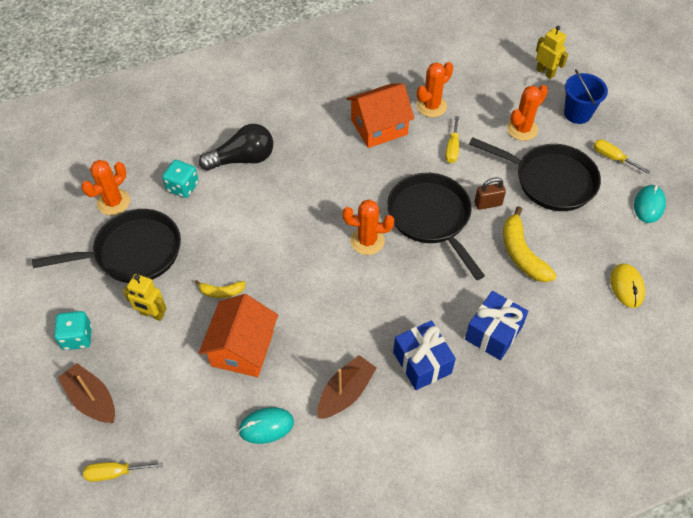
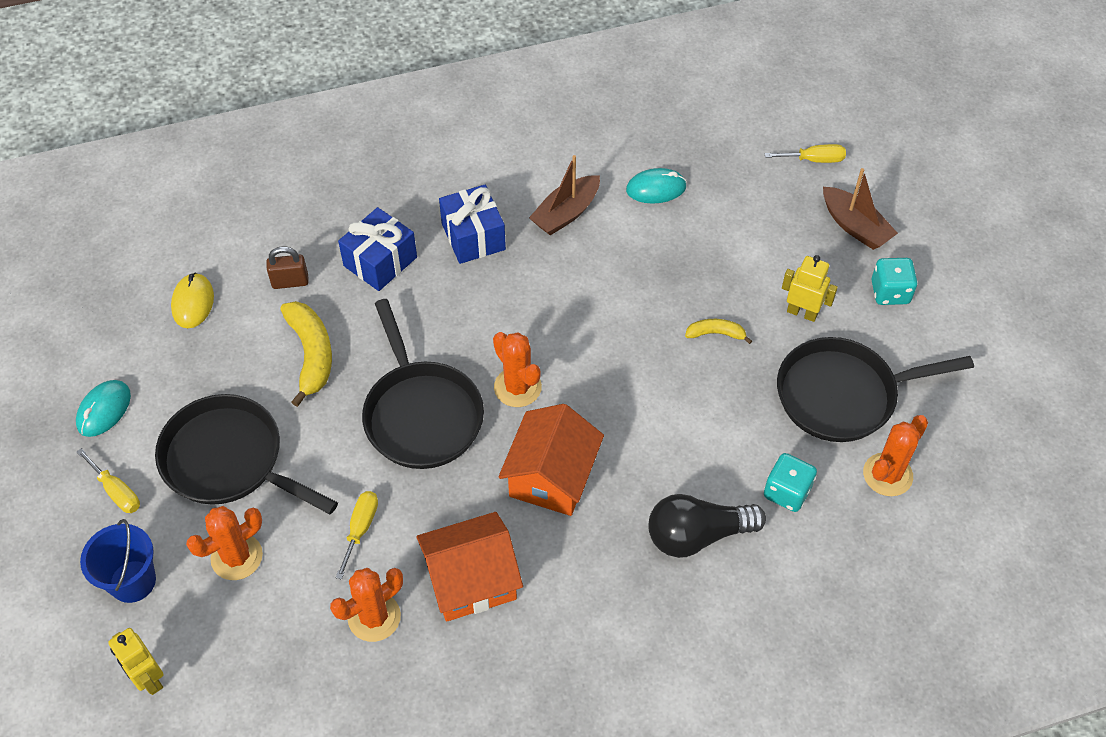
camera: 175 degrees left, 0 degrees up
orange house [199,294,278,377] -> orange house moved to [498,404,604,516]
orange cactus [342,199,394,255] -> orange cactus turned 45 degrees clockwise [493,332,542,407]
brown padlock [474,177,506,210] -> brown padlock moved to [266,246,309,289]

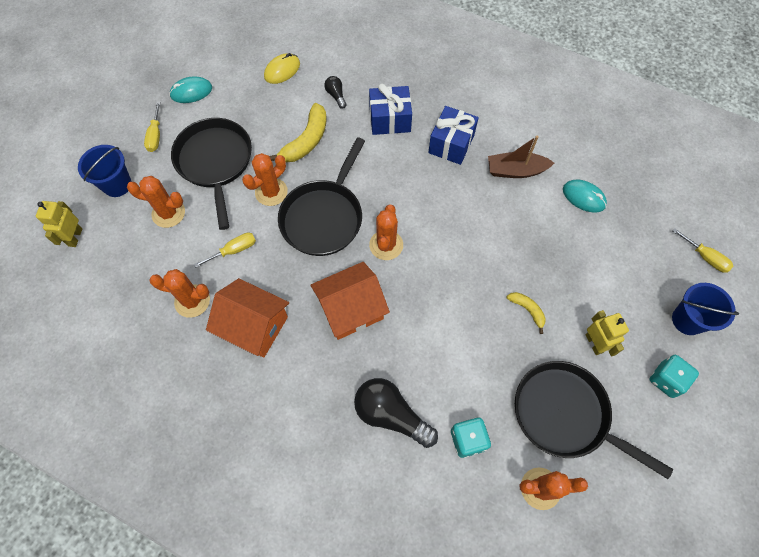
camera: 45 degrees right, 10 degrees up
brown padlock [266,246,309,289] -> black light bulb [324,76,346,109]
brown boat [823,168,898,250] -> blue bucket [672,283,739,335]
none -> orange cactus [242,153,288,206]

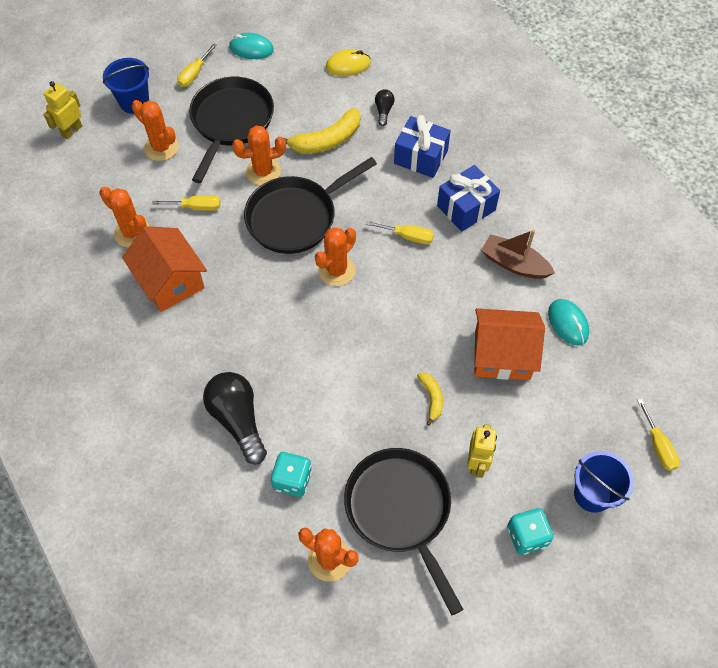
camera: 30 degrees right, 5 degrees down
orange house [311,262,390,340] -> orange house moved to [474,308,545,380]
none -> yellow screwdriver [366,221,434,244]

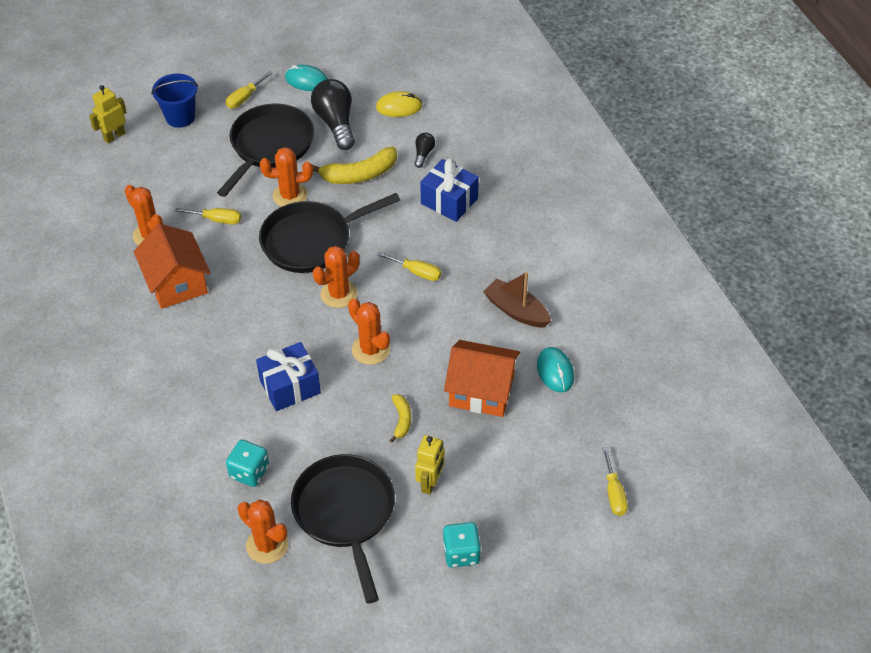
camera: 10 degrees right, 10 degrees down
orange cactus [132,100,179,161] -> orange cactus moved to [348,298,390,365]
black light bulb [203,372,267,465] -> black light bulb moved to [311,79,355,150]
blue gift [437,165,500,232] -> blue gift moved to [256,342,321,411]
blue bucket [574,451,634,513] -> none

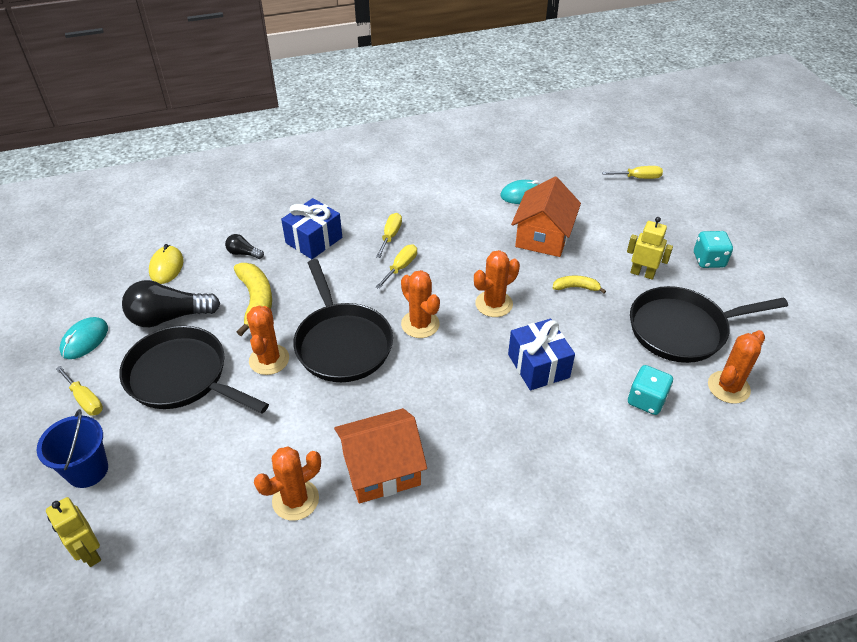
camera: 85 degrees left, 5 degrees down
yellow screwdriver [175,208,241,224] -> yellow screwdriver moved to [376,213,402,258]
brown boat [483,272,551,327] -> none

